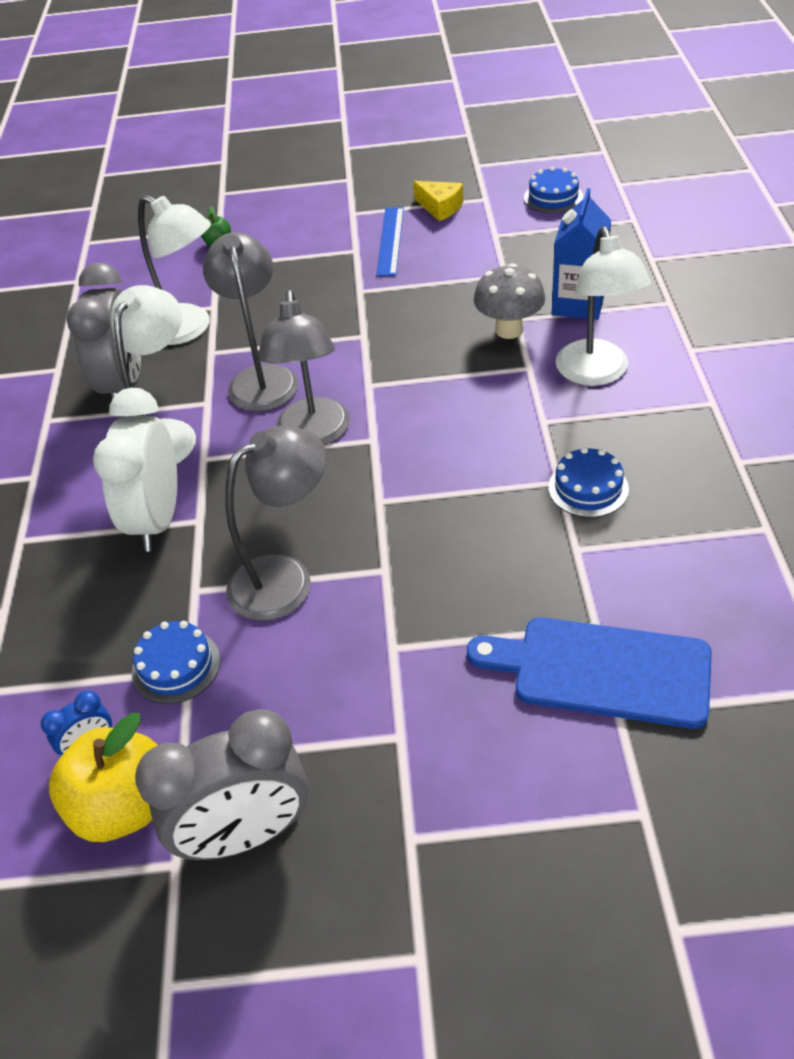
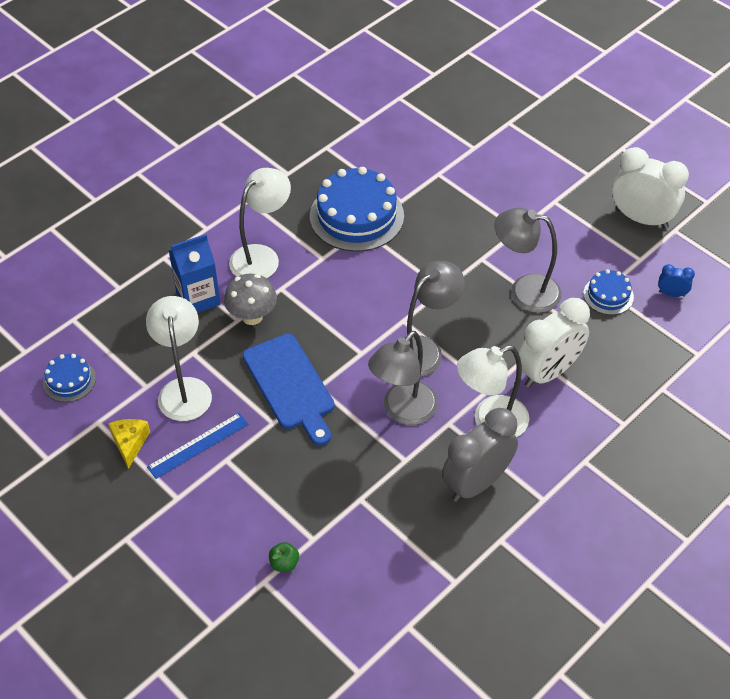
camera: 135 degrees left, 5 degrees up
yellow apple [49,713,158,842] -> none
grey clock [135,709,308,860] -> white clock [612,147,689,229]
white lamp [138,195,211,345] -> white lamp moved to [146,296,212,421]
blue cutting board [467,617,712,729] -> blue cutting board moved to [243,334,335,446]
blue cake [548,447,629,517] -> blue cake [310,167,404,252], size x1.99

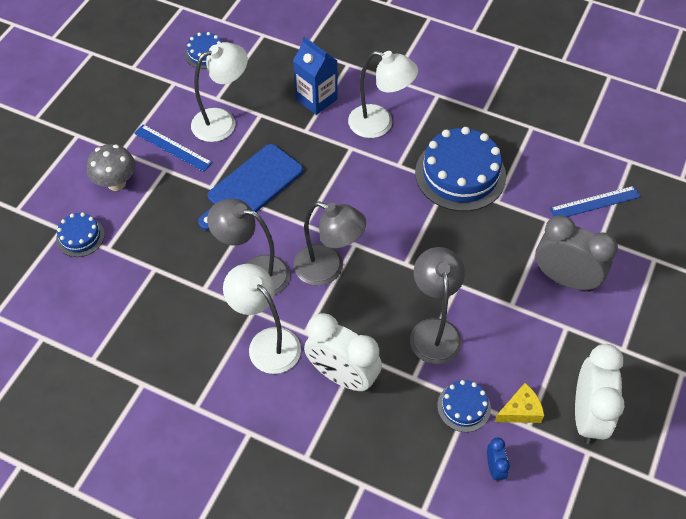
camera: 70 degrees right, 5 degrees up
yellow cheese [108,419,150,469] -> yellow cheese moved to [495,383,544,423]
grey mushroom [224,274,277,325] -> grey mushroom moved to [87,144,136,191]
green apple [269,542,299,572] -> blue cake [56,213,105,257]
grey clock [442,408,518,502] -> grey clock moved to [535,215,618,292]
none -> blue ruler [550,186,641,217]

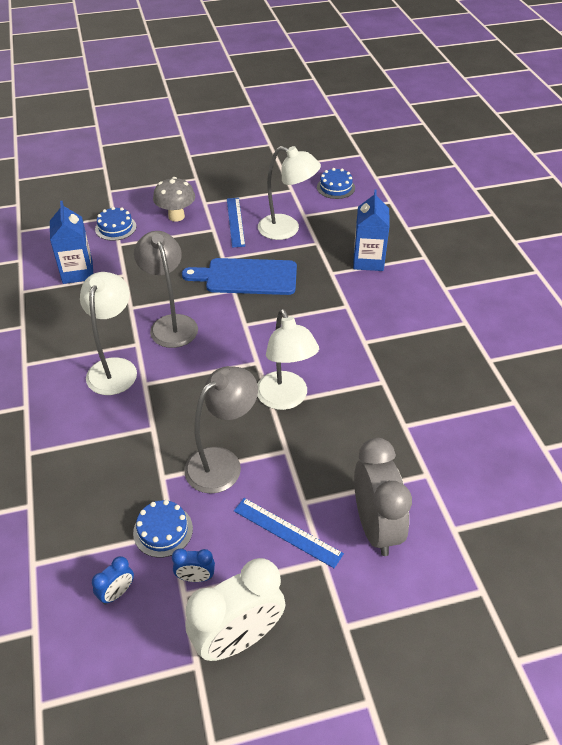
camera: 50 degrees right, 10 degrees down
grey lamp [294,202,366,286] -> none
white clock [304,313,382,391] -> none
white lamp [348,51,418,138] -> white lamp moved to [257,309,319,410]
blue cake [415,127,506,211] -> none
yellow cheese [495,383,544,423] -> blue clock [172,548,215,582]
blue ruler [550,186,641,217] -> blue ruler moved to [234,498,344,568]
none -> blue carton [50,201,93,284]

